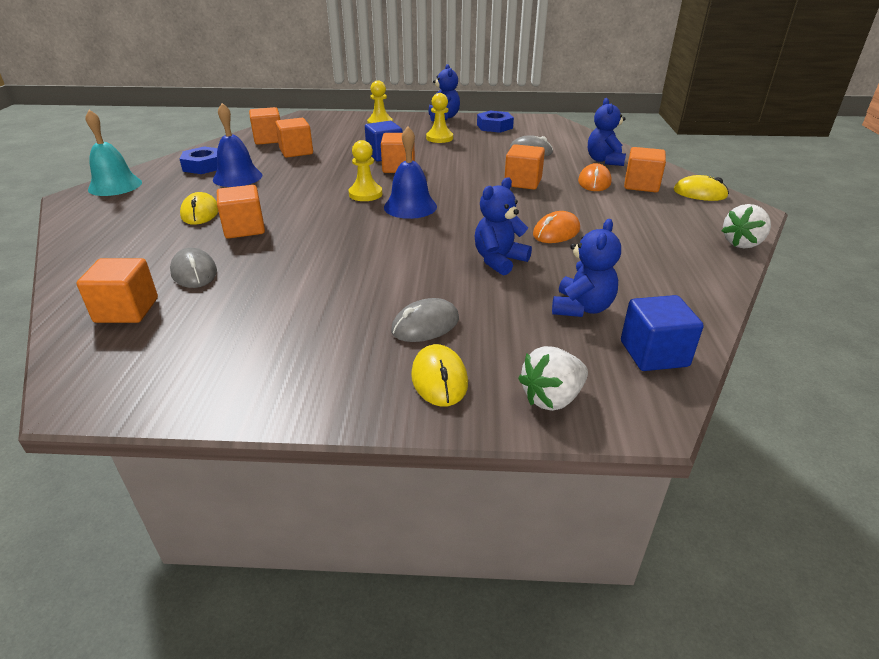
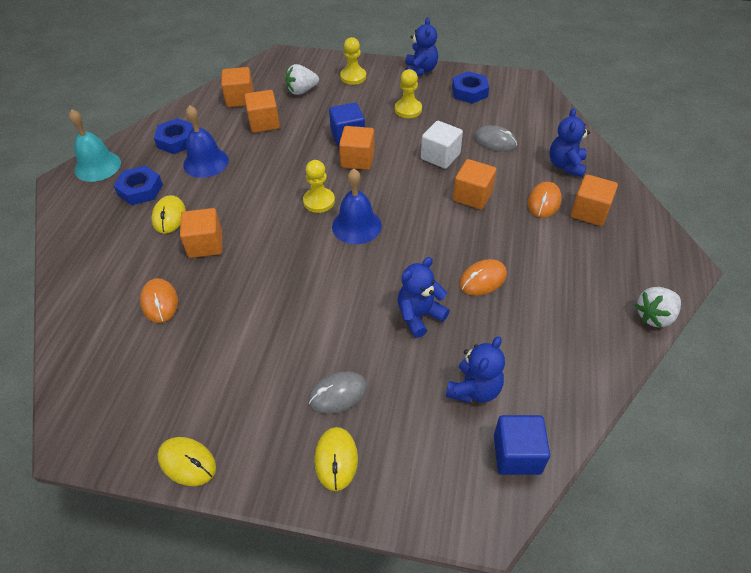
camera: 10 degrees right, 15 degrees up
orange cube [77,258,158,323] -> none
grey mouse [170,248,217,288] -> orange mouse [140,278,178,323]
white strawberry [518,346,588,411] -> white strawberry moved to [285,64,319,95]
yellow mouse [674,175,729,201] -> yellow mouse moved to [158,437,216,486]
none -> blue nut [114,166,163,205]
none -> white cube [421,121,463,169]

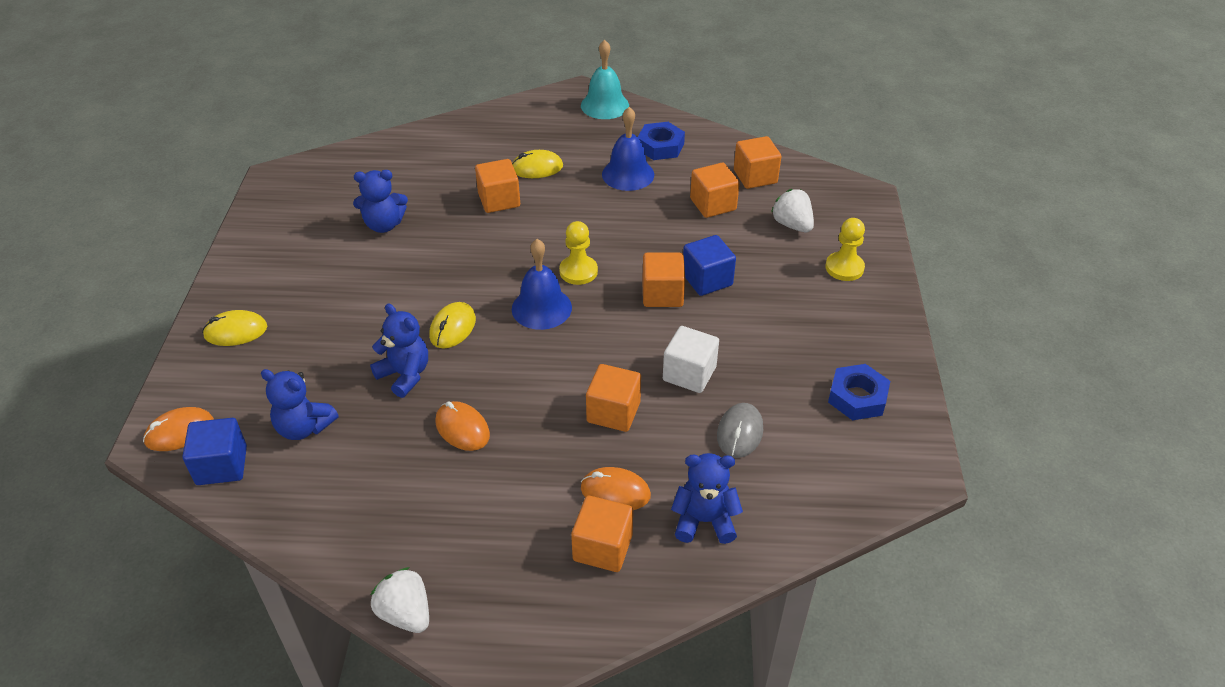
camera: 80 degrees right, 5 degrees down
blue nut [114,166,163,205] -> none
orange mouse [140,278,178,323] -> orange mouse moved to [143,407,214,451]
yellow mouse [158,437,216,486] -> yellow mouse moved to [429,302,476,348]
grey mouse [308,371,367,414] -> none
yellow pawn [395,69,422,118] -> none
blue teddy bear [405,17,438,76] -> blue teddy bear moved to [353,170,408,233]

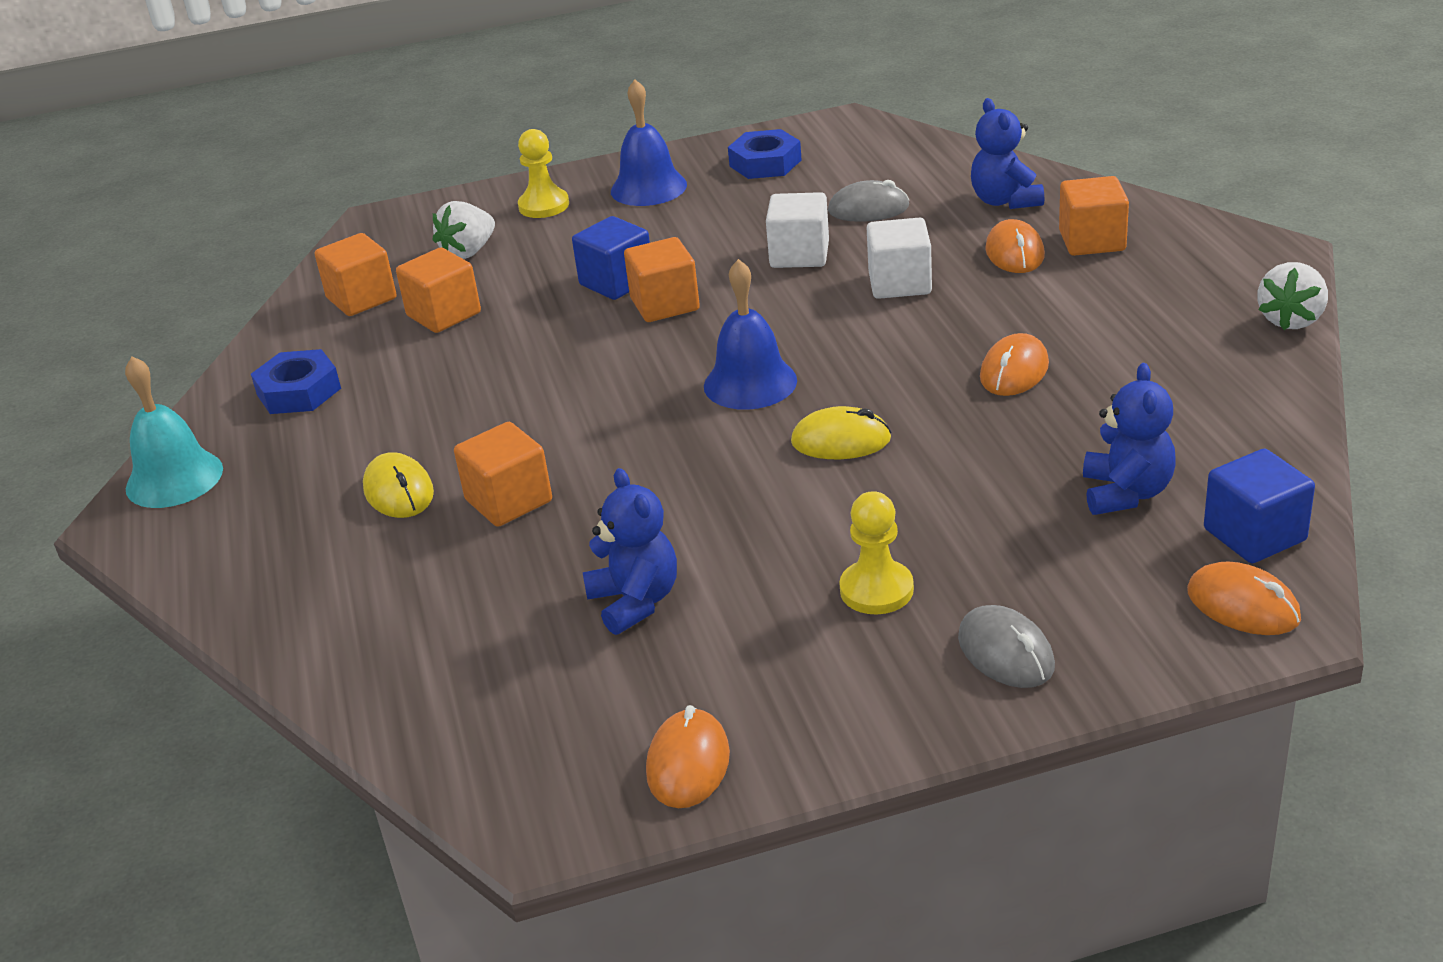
camera: 105 degrees left, 10 degrees down
yellow mouse [202,310,267,346] -> grey mouse [958,605,1055,688]
blue teddy bear [370,303,428,398] -> none
yellow pawn [559,221,598,285] -> yellow pawn moved to [839,491,914,614]
orange cube [586,364,641,432] -> white cube [867,218,932,299]
blue bell [602,107,654,191] -> blue bell moved to [611,79,687,206]
none -> orange mouse [646,705,730,808]

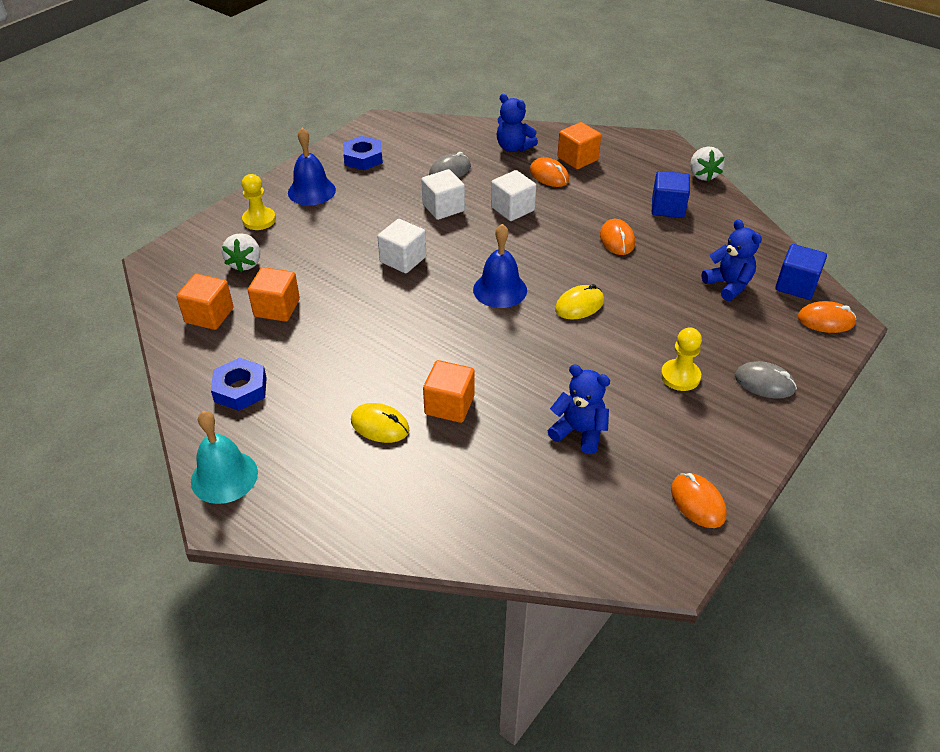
camera: 40 degrees left, 10 degrees up
blue cube [572,216,650,300] -> blue cube moved to [652,171,690,218]
orange cube [624,237,700,322] -> white cube [377,219,426,273]

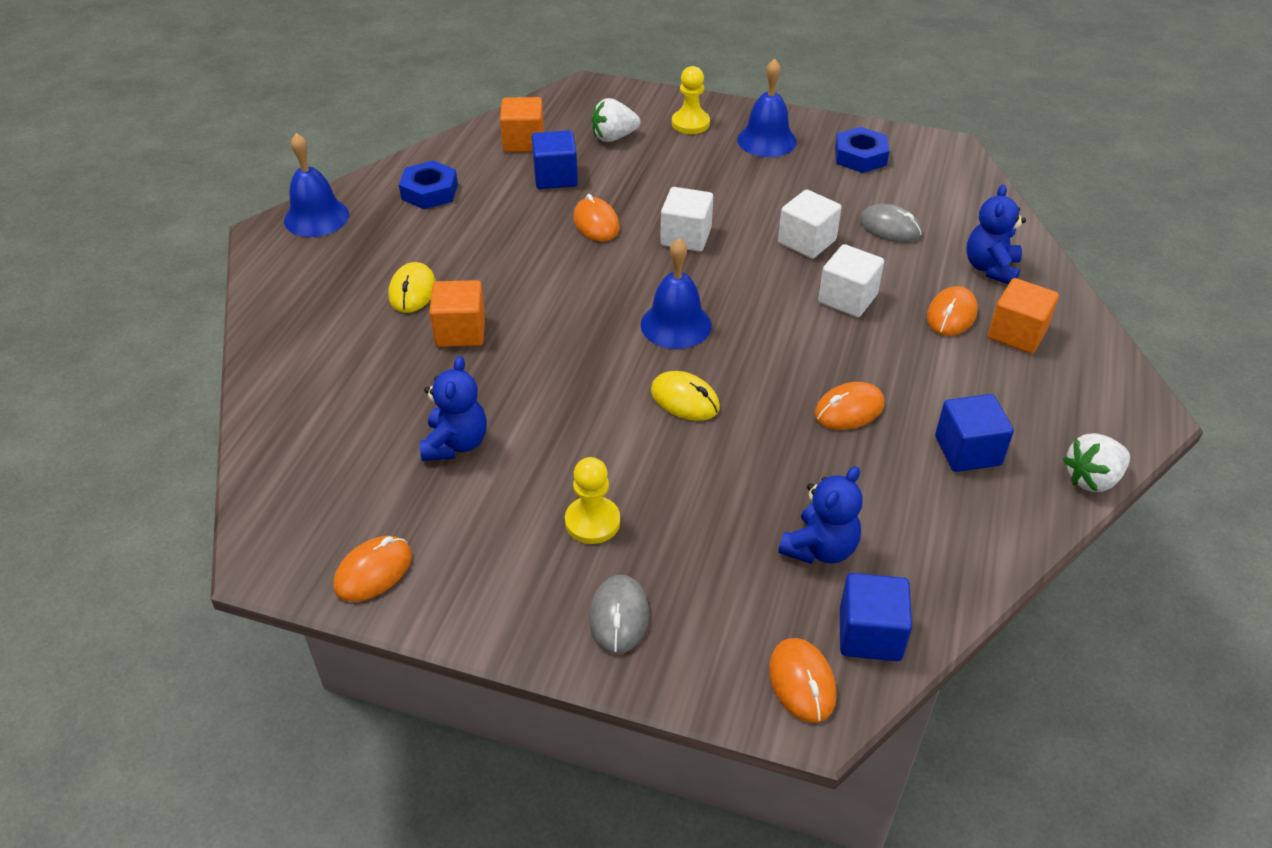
camera: 70 degrees right, 0 degrees up
turquoise bell [191,411,258,504] -> blue bell [284,133,349,237]
orange cube [248,267,300,322] -> blue cube [532,130,578,189]
none -> orange mouse [573,194,620,242]

